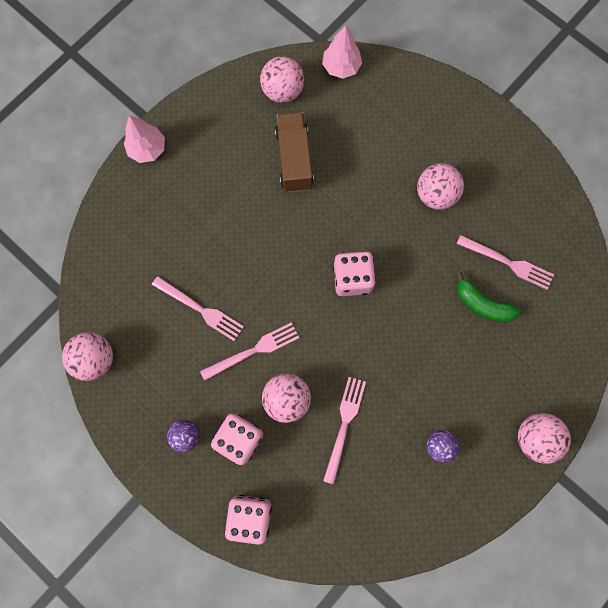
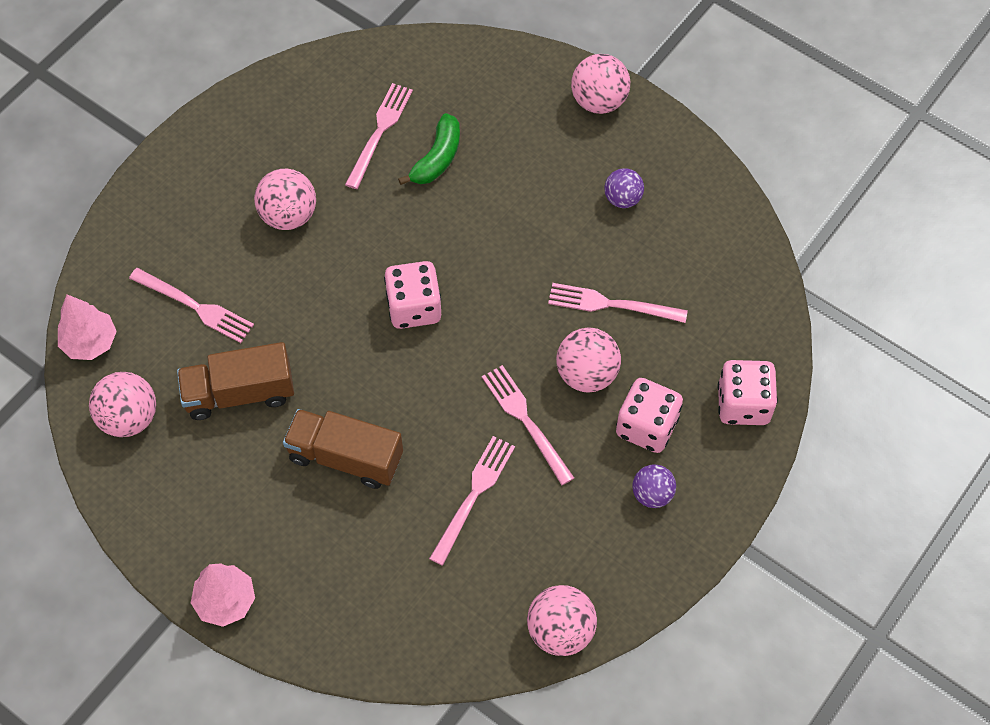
camera: 95 degrees left, 15 degrees down
none -> pink fork [129,268,254,343]
none -> brown truck [283,409,403,489]

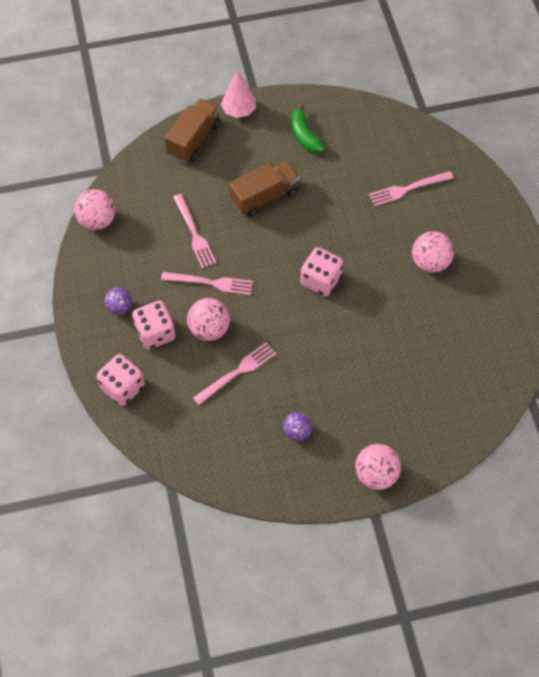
camera: 130 degrees right, 0 degrees up
pink tree [58,294,117,360] -> none
pink ball [89,372,156,437] -> none
brown truck [177,342,294,420] -> brown truck moved to [165,98,220,163]
pink fork [345,83,413,189] -> none
green banana [398,113,460,185] -> green banana moved to [291,104,325,153]

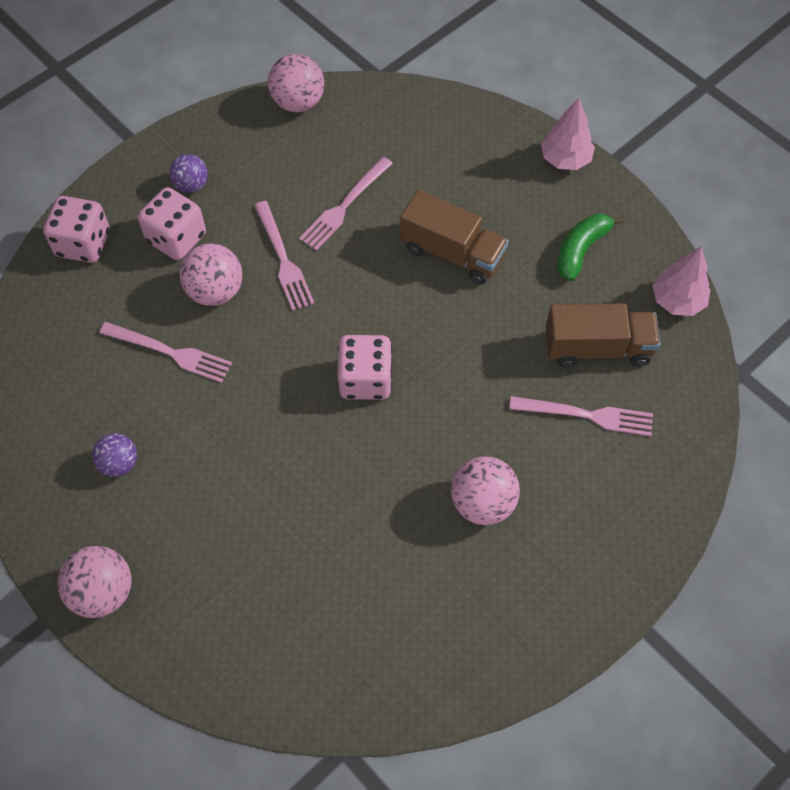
camera: 60 degrees right, 0 degrees up
brown truck [165,98,220,163] -> brown truck moved to [546,303,661,367]
pink fork [369,171,453,206] -> pink fork turned 150 degrees clockwise [509,396,653,436]
none -> pink tree [653,247,711,316]

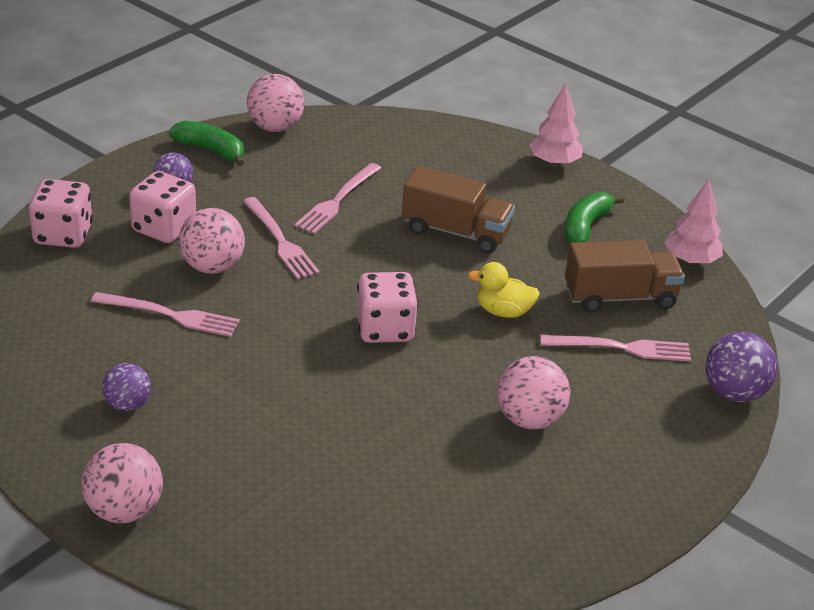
camera: 10 degrees left, 25 degrees down
none -> green banana [169,121,244,166]
none -> yellow duck [468,262,540,318]
none -> purple ball [705,332,778,402]

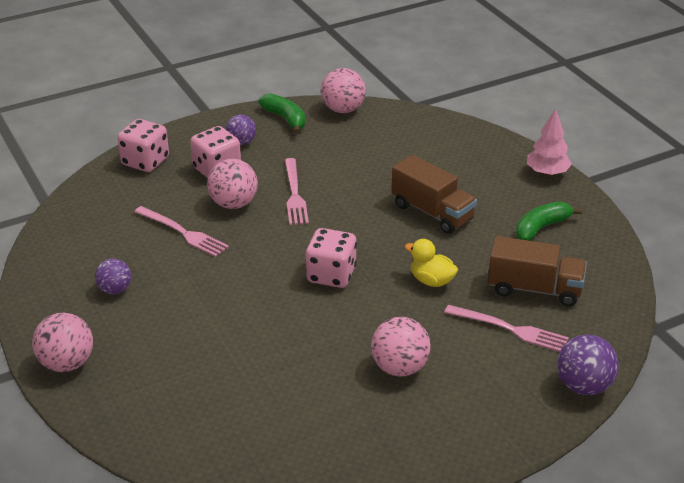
camera: 25 degrees right, 0 degrees up
pink fork [294,163,381,234] -> none
pink tree [664,179,723,265] -> none

